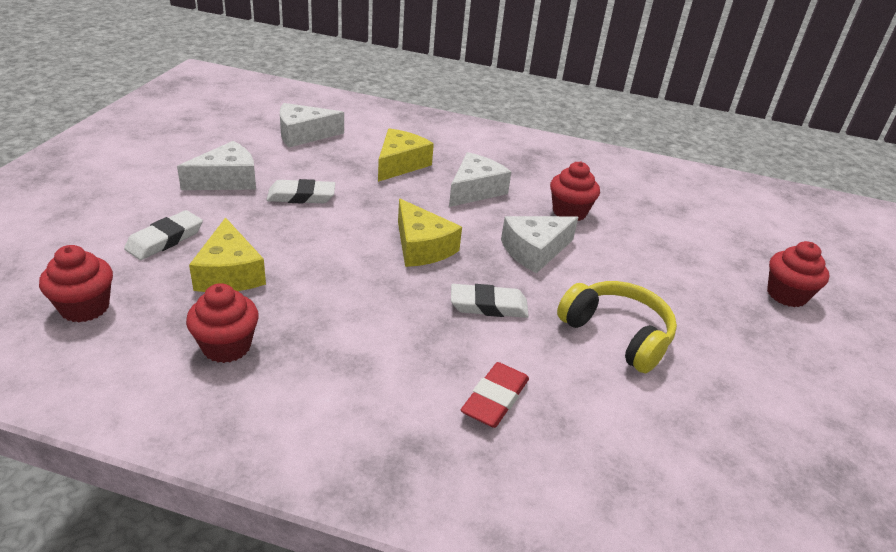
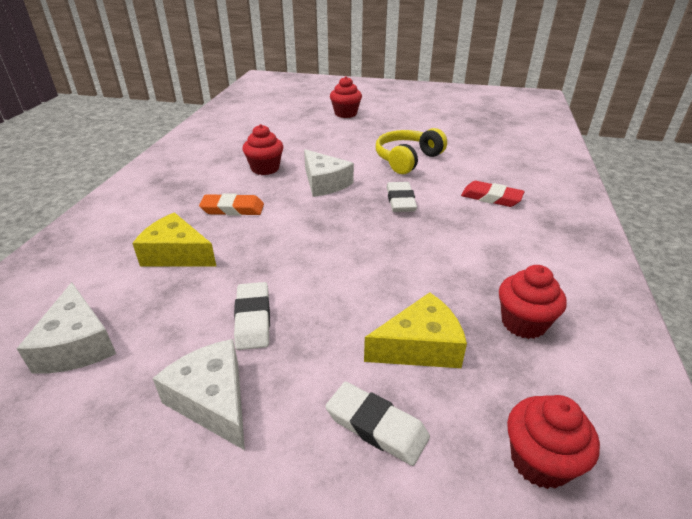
camera: 90 degrees left, 0 degrees up
yellow cheese [398,199,462,267] -> none
white cheese [449,152,511,207] -> orange eraser [199,193,264,216]

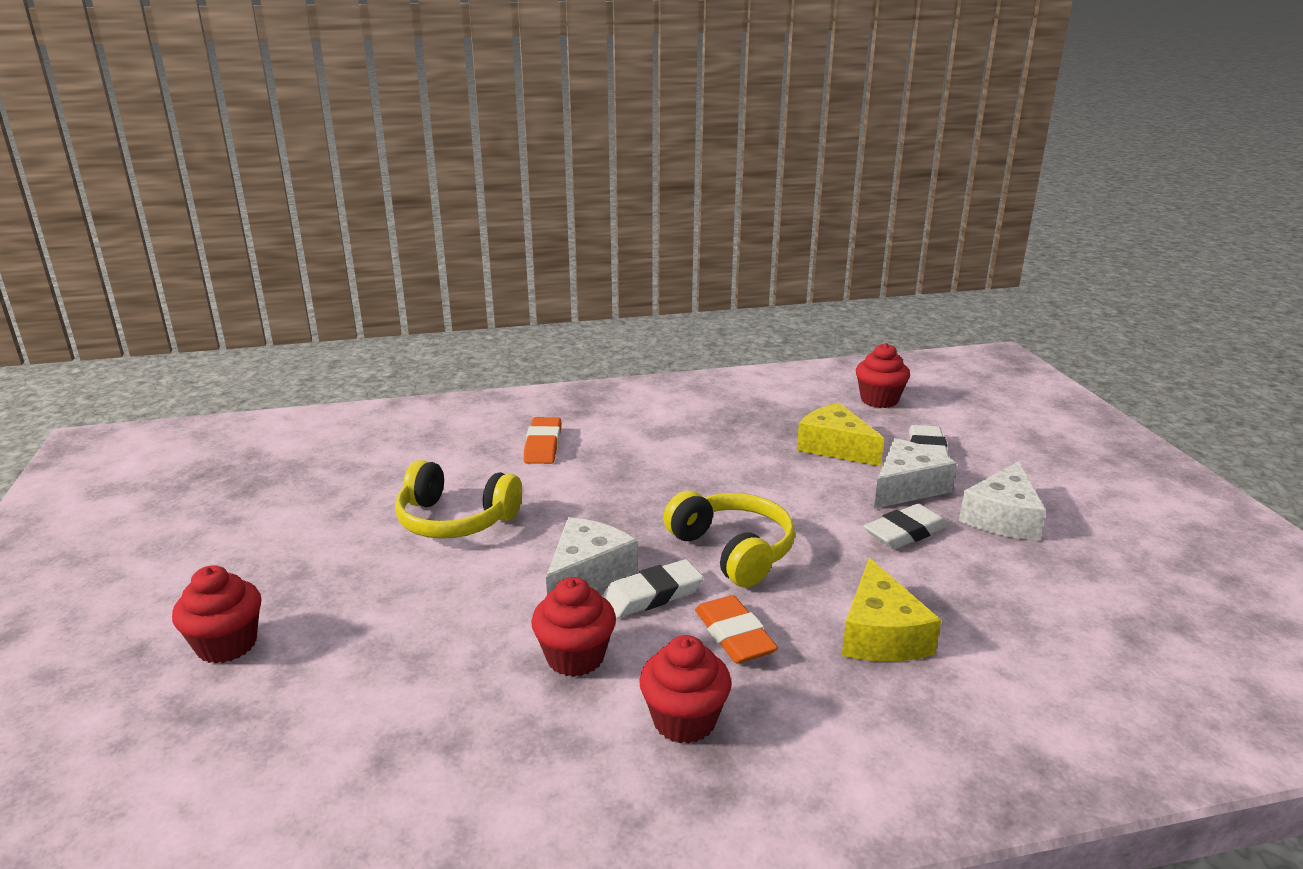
camera: 115 degrees left, 10 degrees down
white cheese [16,282,116,374] -> white cheese moved to [874,438,957,509]
white eraser [387,182,417,212] -> white eraser moved to [602,559,704,618]
red eraser [461,181,525,207] -> orange eraser [524,417,561,464]
red cupcake [499,265,567,339] -> red cupcake moved to [639,635,731,744]
none -> yellow headphones [663,491,795,587]

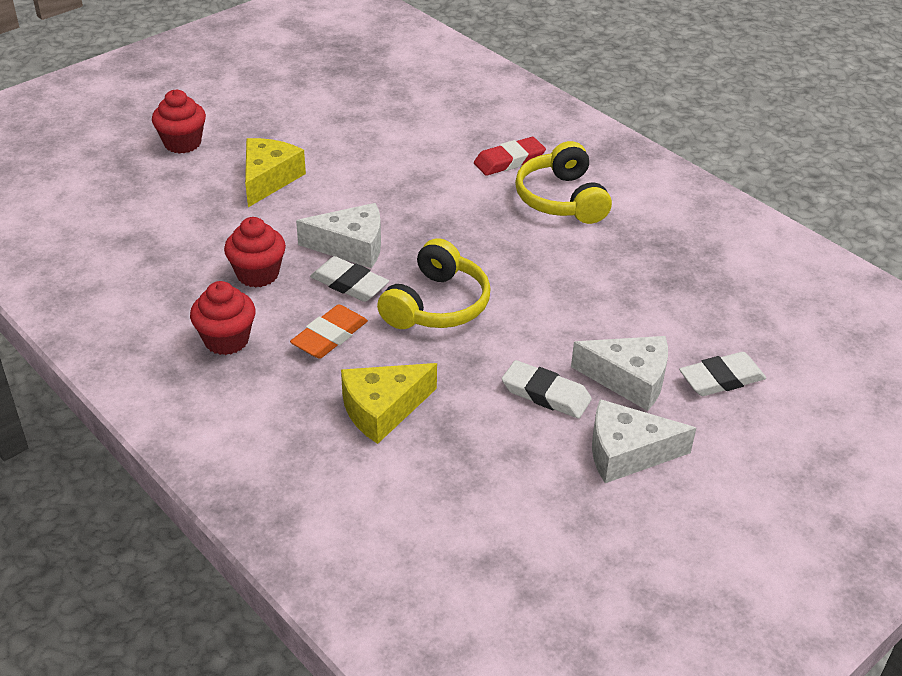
camera: 60 degrees right, 15 degrees up
yellow headphones [395,460,522,539] -> yellow headphones moved to [515,141,612,224]
orange eraser [524,417,561,464] -> red eraser [474,137,546,176]
yellow cheese [797,403,884,466] -> yellow cheese moved to [245,138,306,207]
red cupcake [856,343,910,408] -> none

